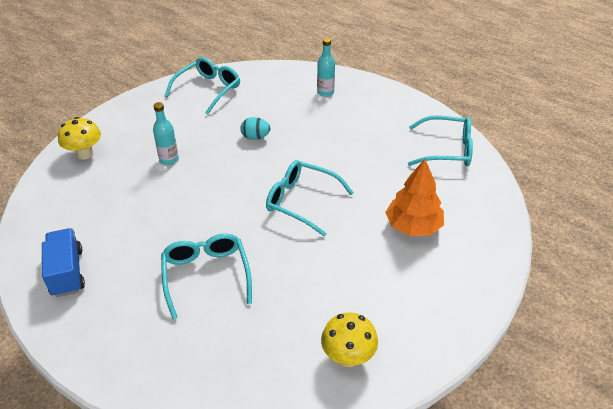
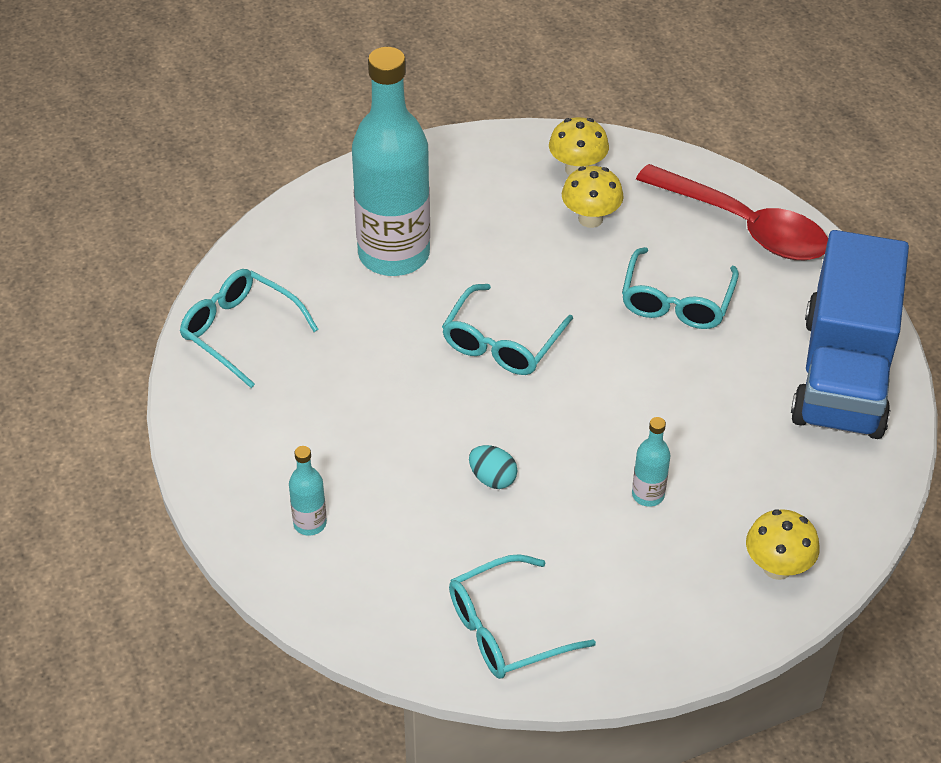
camera: 150 degrees left, 5 degrees up
blue truck [42,228,85,297] -> blue truck [791,230,909,439], size x2.06
turquoise glasses [266,160,354,236] -> turquoise glasses turned 60 degrees clockwise [442,284,573,375]
orange tree [385,159,444,236] -> turquoise bottle [352,47,430,276]
none -> yellow mushroom [562,166,624,228]
none -> red spoon [636,164,828,260]

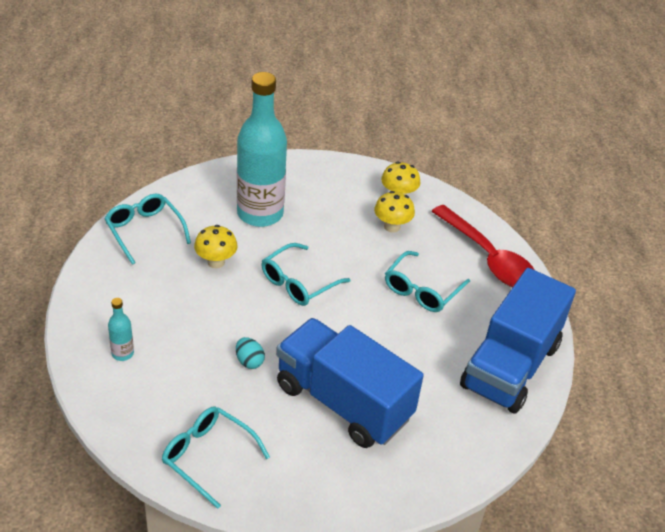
camera: 15 degrees right, 5 degrees down
turquoise glasses [449,554,596,679] -> turquoise glasses turned 45 degrees clockwise [162,406,270,509]
turquoise bottle [632,417,670,506] -> blue truck [276,318,424,448]
yellow mushroom [746,509,820,580] -> yellow mushroom moved to [194,225,238,268]

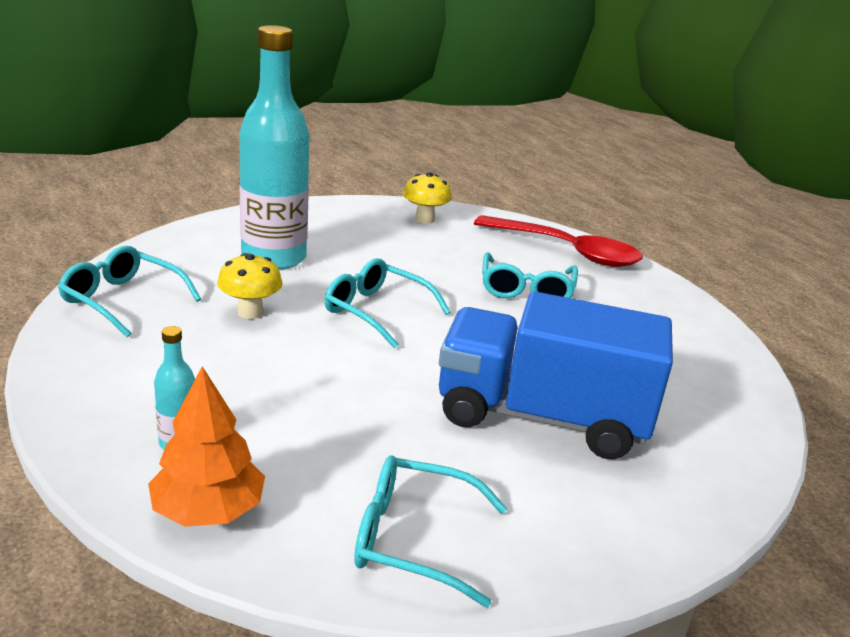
camera: 25 degrees left, 15 degrees down
turquoise egg [236,337,265,369] -> none
turquoise glasses [262,243,350,306] -> turquoise glasses turned 105 degrees clockwise [324,258,450,349]
yellow mushroom [374,191,415,233] -> none
blue truck [460,268,576,414] -> none
none -> orange tree [148,366,265,527]

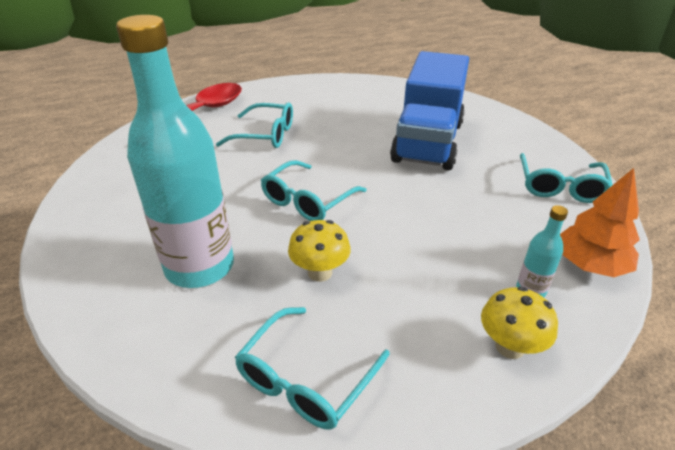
camera: 85 degrees left, 10 degrees up
yellow mushroom [403,172,452,224] -> yellow mushroom moved to [481,287,558,359]

